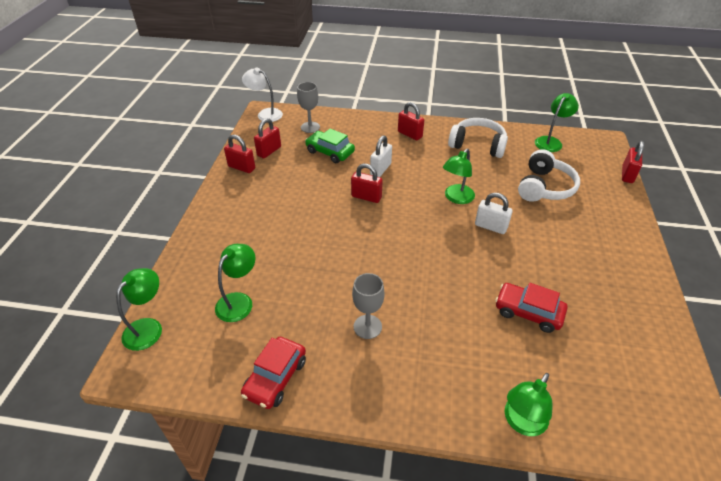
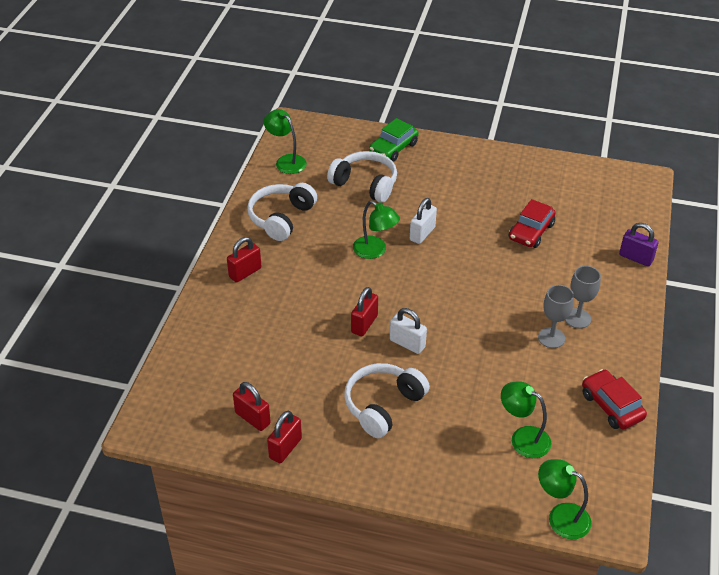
camera: 85 degrees left, 0 degrees up
red car [241,337,306,409] -> red car turned 150 degrees counterclockwise [582,369,647,430]
white lamp [242,67,283,122] -> none
grey goblet [297,82,320,133] -> grey goblet moved to [565,266,601,329]
green car [305,129,355,163] -> green car moved to [369,118,419,162]
white padlock [370,135,392,177] -> white padlock moved to [390,308,427,354]
green lamp [504,373,553,436] -> purple padlock [619,223,659,266]
red padlock [622,141,644,183] -> none
none -> white headphones [344,363,430,438]

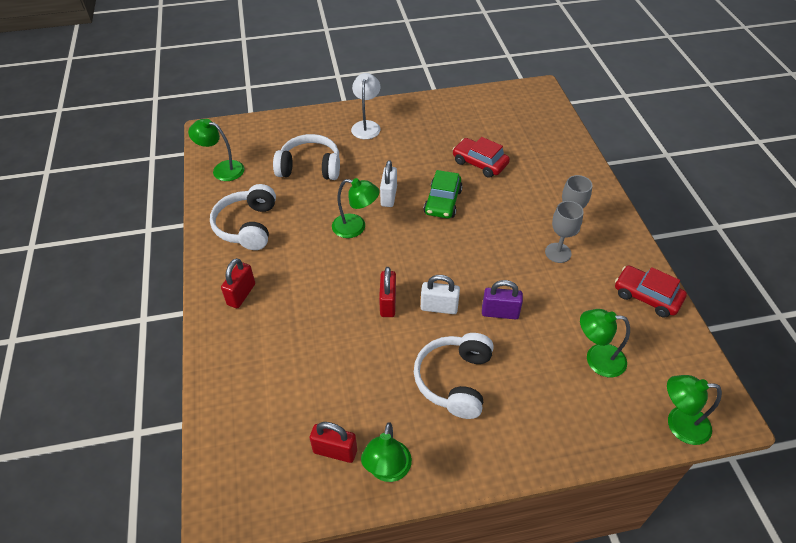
camera: 25 degrees left, 5 degrees up
red padlock [267,411,302,463] -> green lamp [361,422,412,482]
green car [369,118,419,162] -> green car moved to [424,170,463,219]
red car [509,199,556,248] -> red car turned 120 degrees clockwise [452,137,510,178]
purple padlock [619,223,659,266] -> purple padlock moved to [482,280,523,320]
none -> white lamp [351,73,380,139]

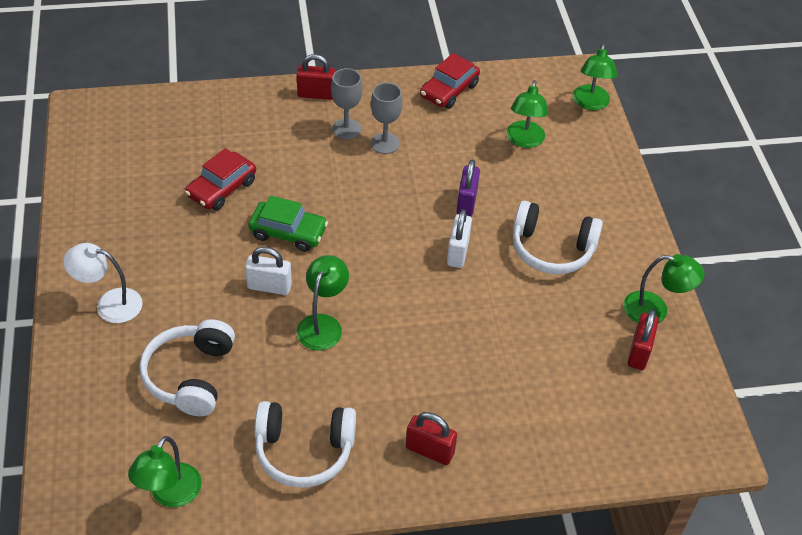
camera: 90 degrees left, 0 degrees up
red padlock [379,267,396,317] -> red padlock moved to [297,54,336,100]

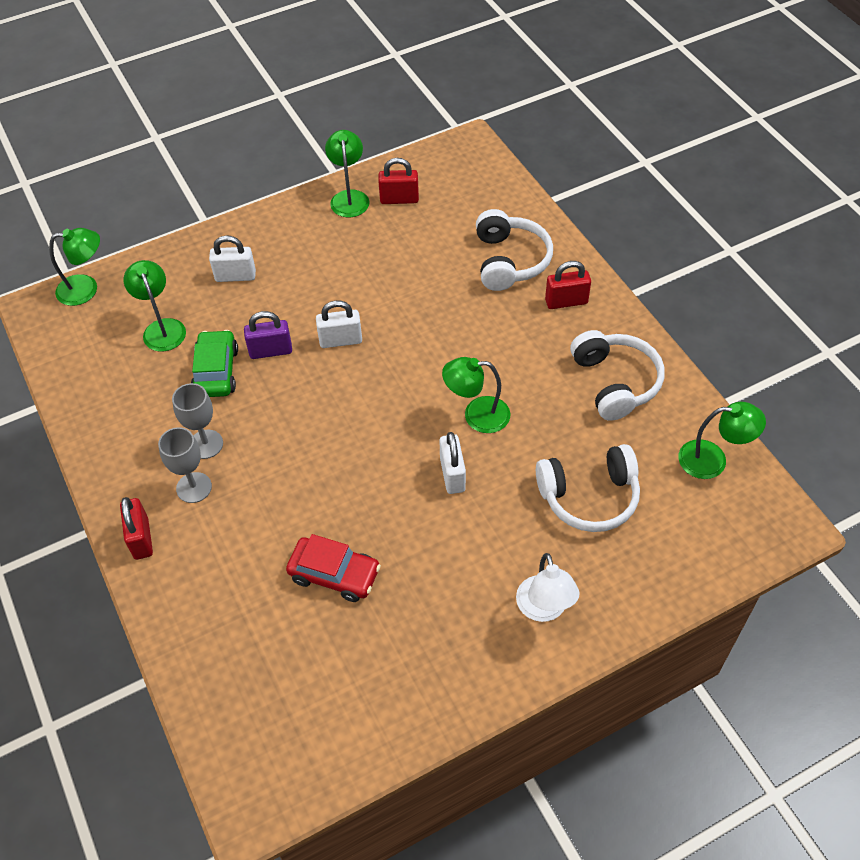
camera: 105 degrees left, 5 degrees up
green car [248,196,328,252] -> green car moved to [191,330,238,397]
red padlock [406,412,457,465] -> red padlock turned 75 degrees clockwise [545,261,591,309]
red car [420,53,480,109] -> none
green lamp [507,80,548,148] -> green lamp turned 105 degrees counterclockwise [124,260,186,352]
white headphones [513,201,603,274] -> white headphones moved to [476,209,553,291]
none -> white padlock [209,235,256,282]

